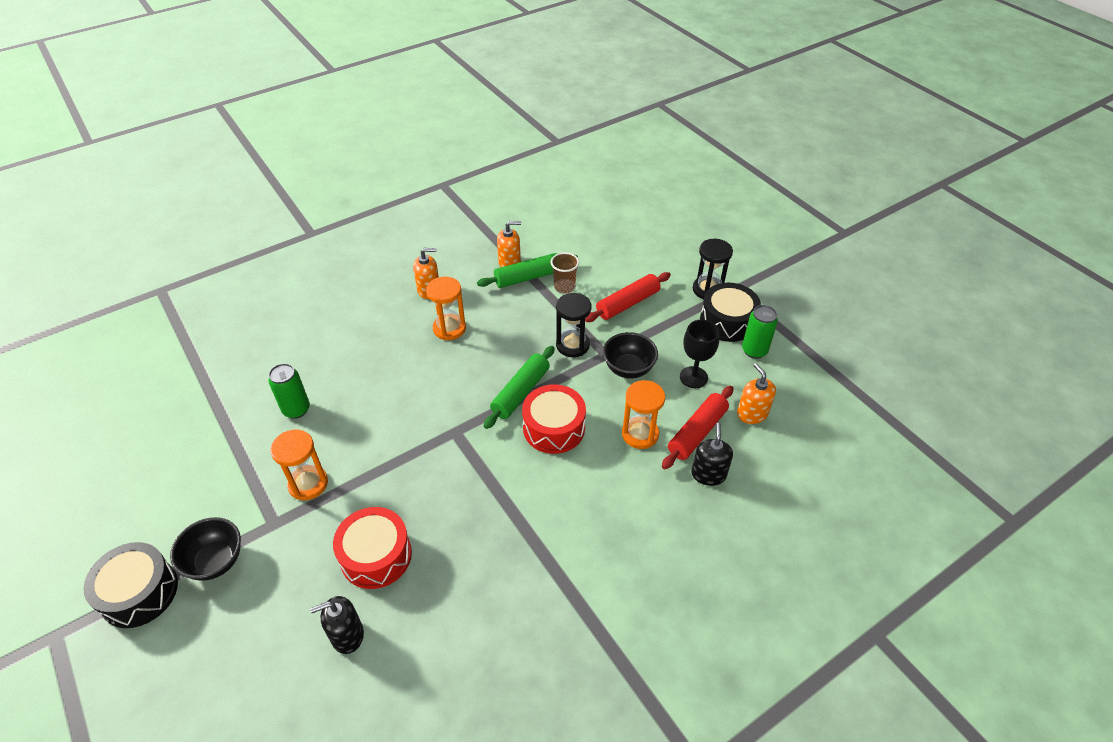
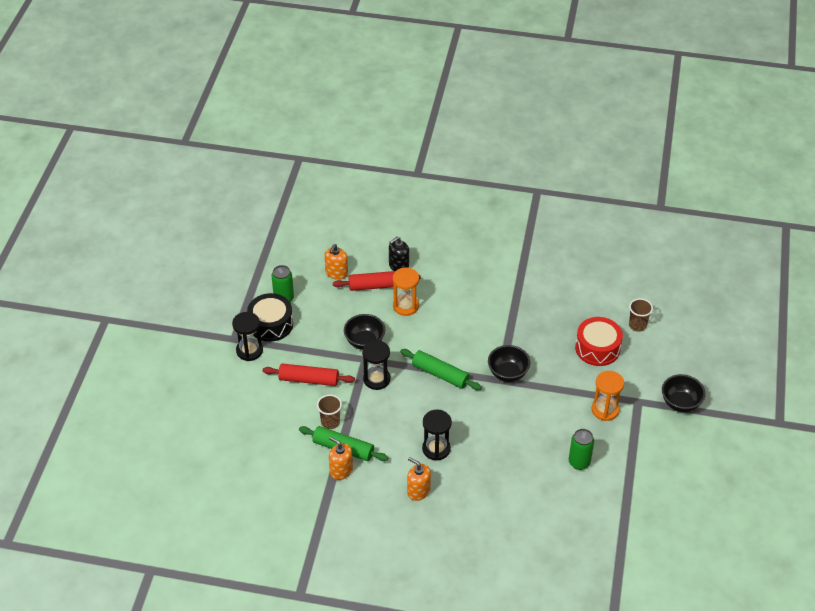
camera: 135 degrees left, 0 degrees up
black drum [83,542,178,628] -> none
black soap dispenser [310,596,364,654] -> brown cup [629,298,653,332]
orange hourglass [426,277,466,340] -> black hourglass [422,410,452,461]
green rolling pin [483,346,555,429] -> green rolling pin turned 45 degrees clockwise [400,349,482,390]
red drum [522,384,586,454] -> none
black goblet [680,320,720,388] -> none
none -> black bowl [488,345,530,382]

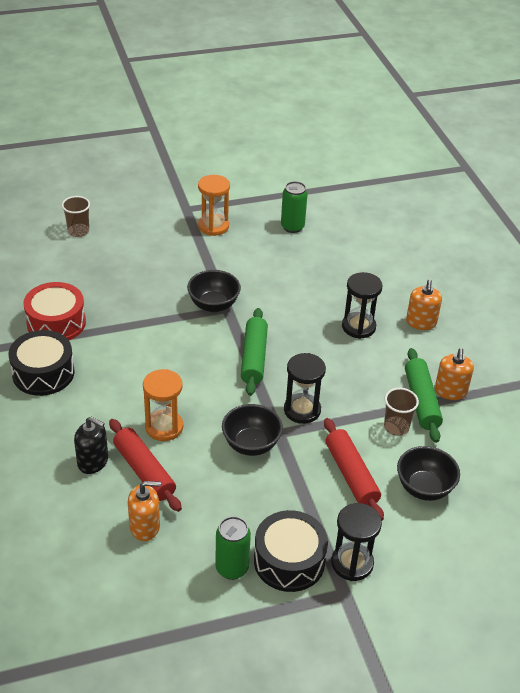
camera: 120 degrees left, 5 degrees down
red drum [575,317,623,366] -> red drum moved to [23,282,86,340]
black bowl [662,374,705,412] -> black bowl moved to [397,446,460,501]
none -> black drum [8,330,75,396]

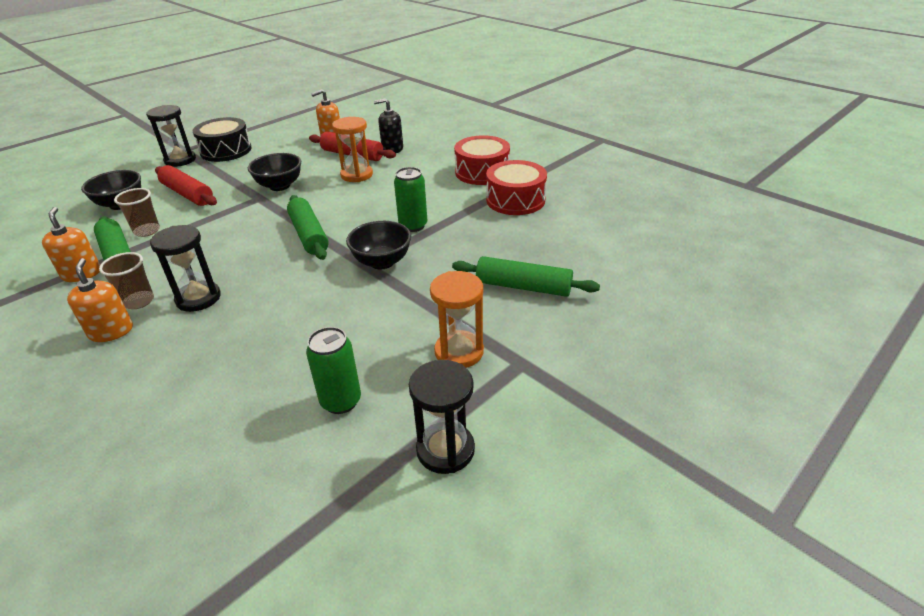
camera: 155 degrees right, 5 degrees down
black drum [8,330,75,396] -> red drum [454,135,510,185]
brown cup [61,196,90,237] -> brown cup moved to [99,252,154,309]
green can [215,516,251,580] -> green can moved to [394,167,427,232]
black hourglass [284,353,326,424] -> black hourglass moved to [409,360,475,474]
none -> green rolling pin [452,256,600,297]

